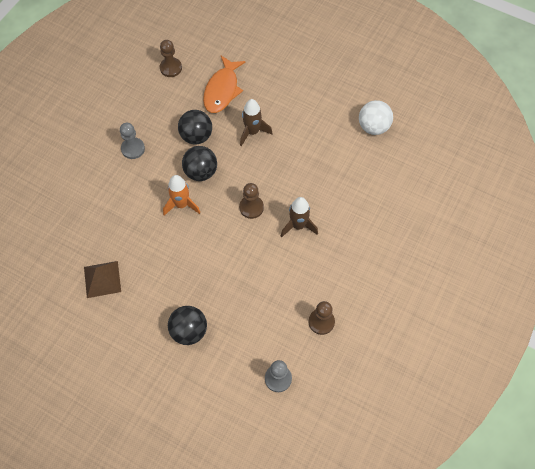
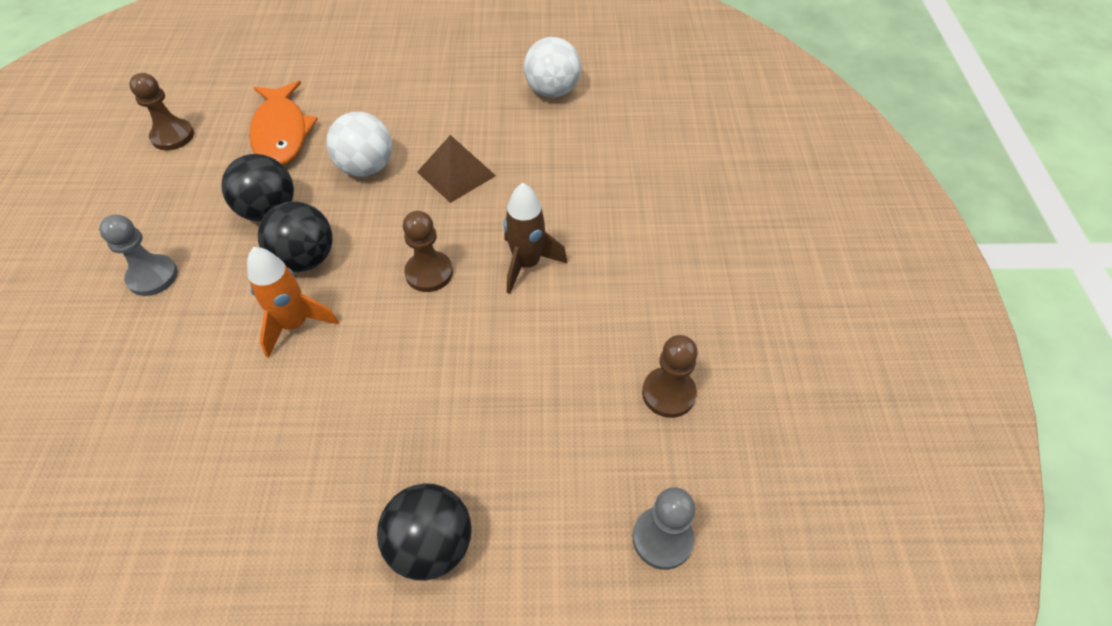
camera: 30 degrees left, 10 degrees down
brown pyramid [84,261,121,298] -> brown pyramid moved to [417,135,496,203]
brown rocket [240,99,273,146] -> white ball [326,112,392,177]

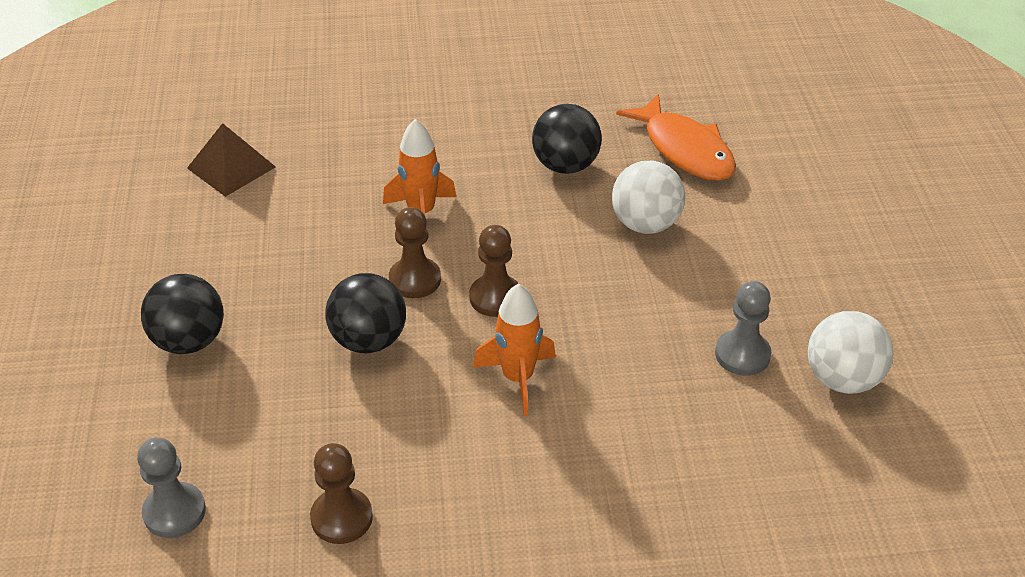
camera: 85 degrees right, 10 degrees down
grey pawn [99,214,178,296] -> grey pawn moved to [715,281,771,376]
brown pawn [129,73,194,150] -> brown pawn moved to [389,207,441,298]
orange fish [249,80,318,165] -> orange fish turned 105 degrees counterclockwise [616,94,736,181]
black ball [258,201,333,272] -> black ball moved to [325,273,406,353]
brown pyramid [417,135,496,203] -> brown pyramid moved to [187,123,276,197]
brown rocket [504,183,567,294] -> orange rocket [473,283,556,416]

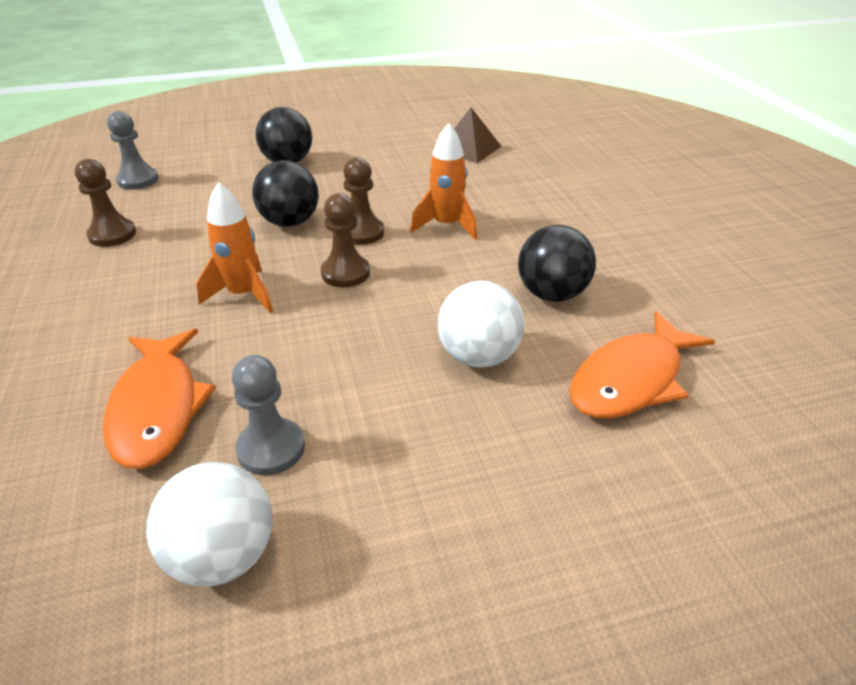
camera: 80 degrees right, 5 degrees down
none -> orange fish [103,329,216,469]

